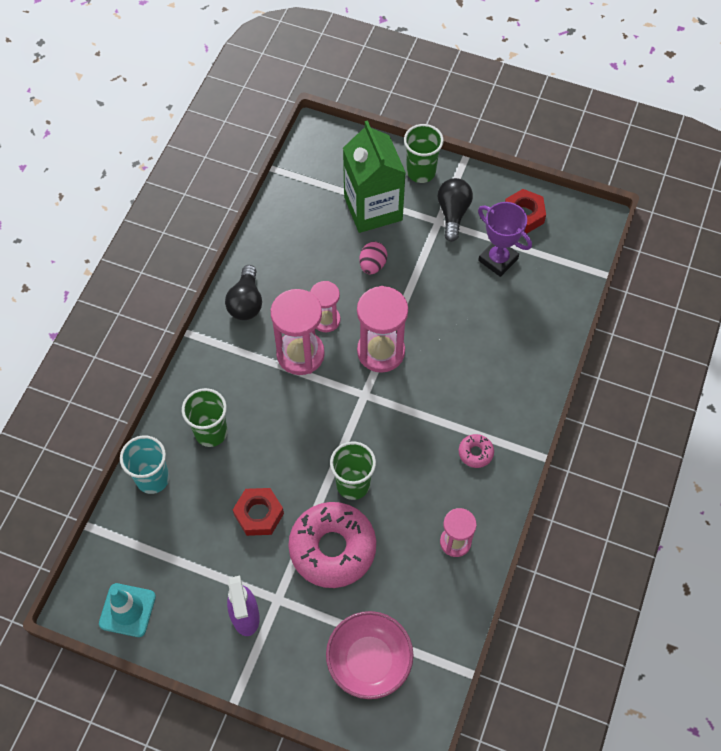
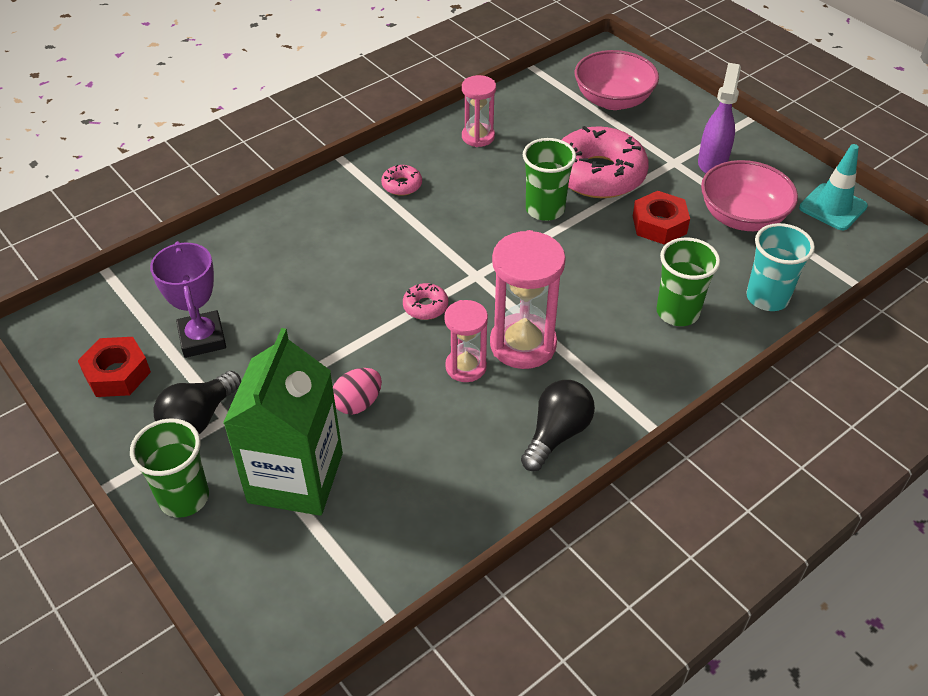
camera: 150 degrees left, 15 degrees down
pink hourglass [357,286,408,373] -> pink donut [403,283,448,320]
none -> pink bowl [701,160,798,231]

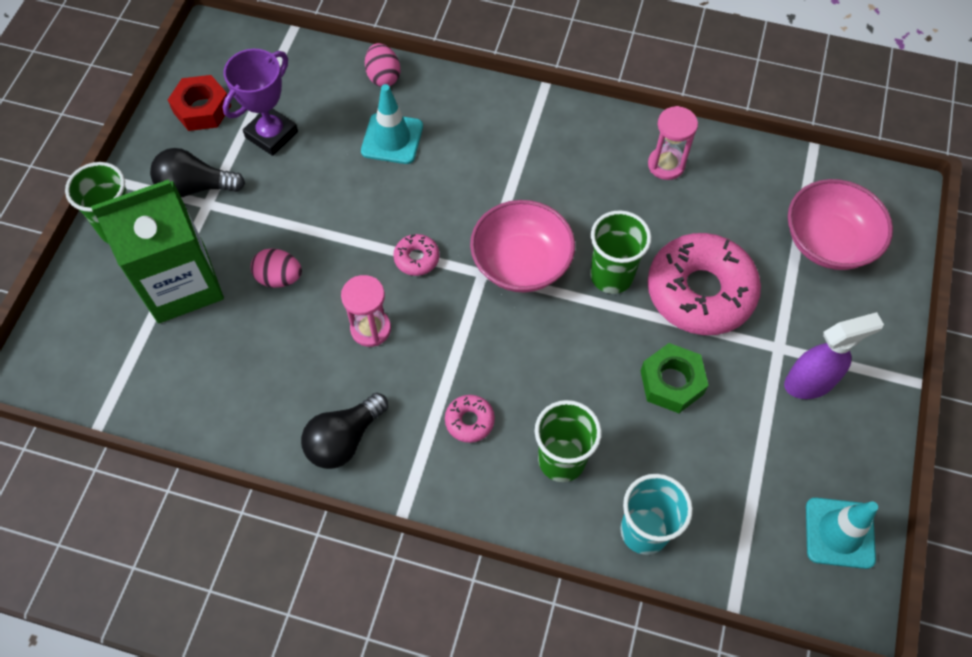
camera: 55 degrees right, 15 degrees up
pink donut [381,165,422,196] -> pink donut moved to [445,395,495,443]
pink hourglass [490,230,566,369] -> none
black light bulb [521,380,595,471] -> black light bulb turned 135 degrees clockwise [301,393,388,469]
red nut [633,191,690,245] -> green nut [641,343,709,413]
pink bowl [701,160,798,231] -> pink bowl moved to [470,200,575,292]
none -> turquoise traffic cone [361,84,423,164]
none -> pink egg [365,43,400,87]

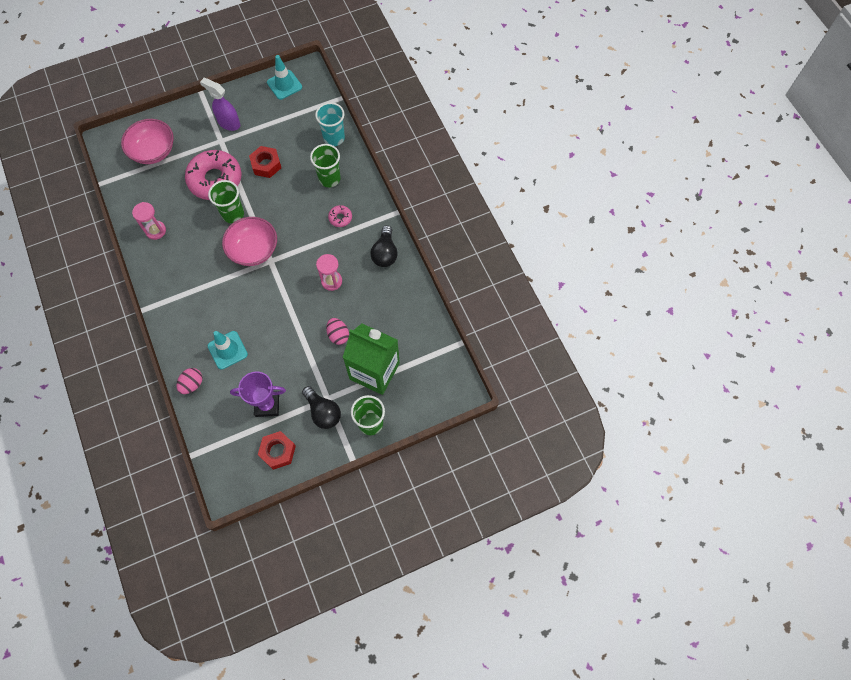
camera: 130 degrees left, 5 degrees up
black light bulb [301,393,388,469] -> black light bulb turned 90 degrees clockwise [370,225,398,267]
pink donut [393,234,440,276] -> none
green nut [641,343,709,413] -> red nut [249,146,281,178]

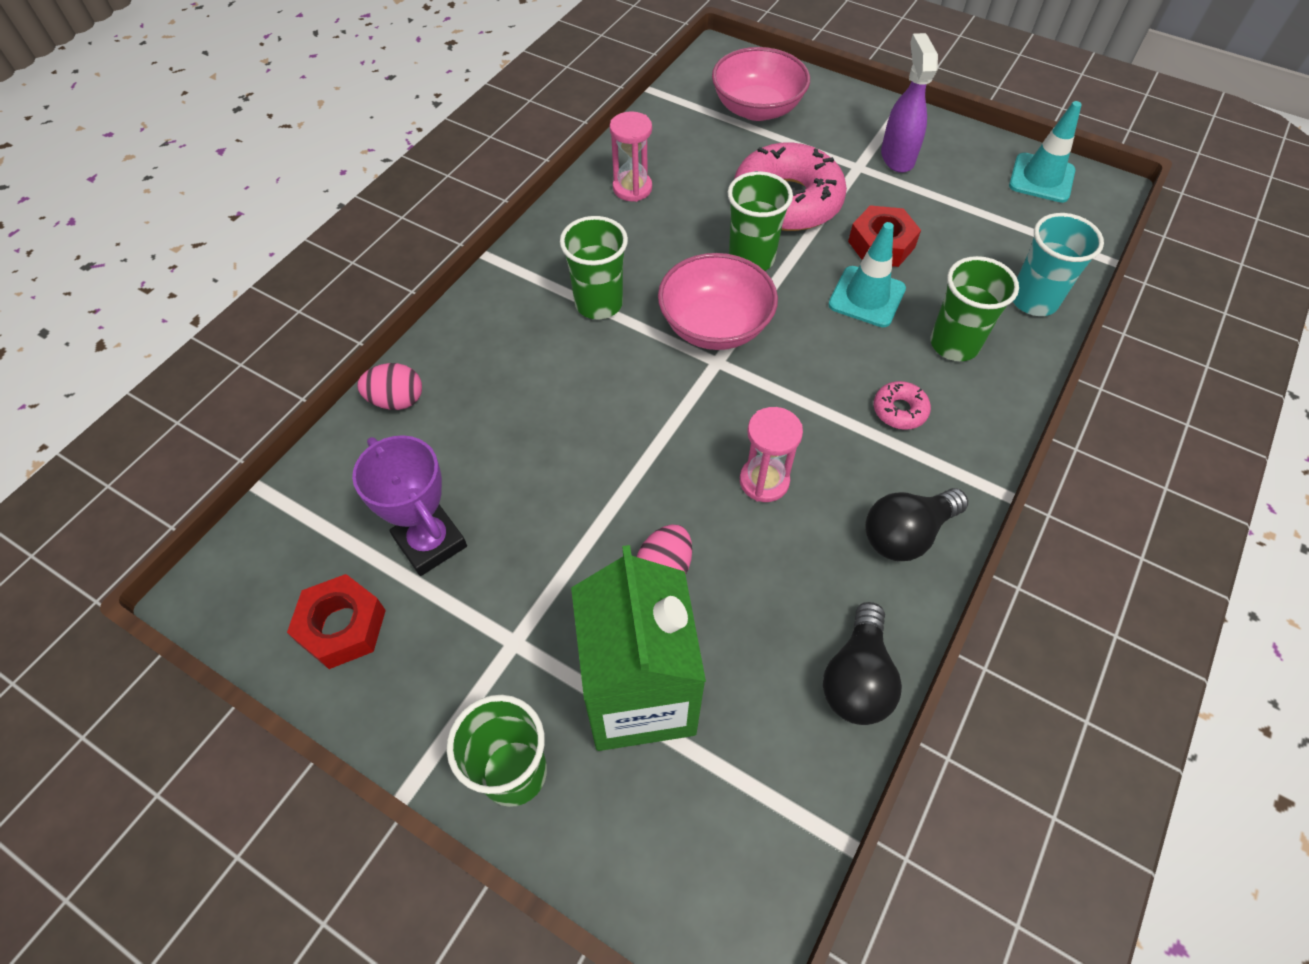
camera: 55 degrees right, 10 degrees down
turquoise traffic cone [208,331,248,370] -> turquoise traffic cone moved to [828,222,906,327]
black light bulb [302,386,341,429] -> black light bulb moved to [823,602,902,725]
none -> green cup [560,216,628,319]

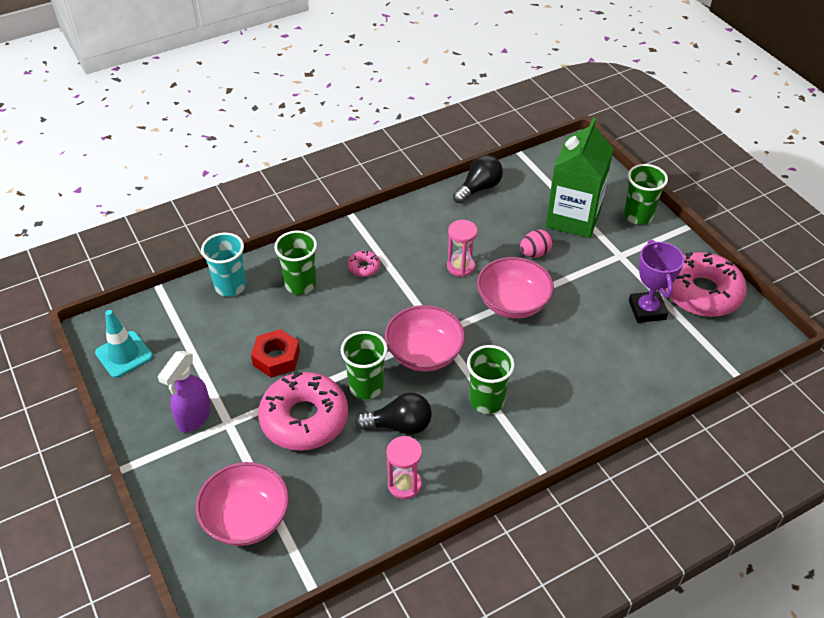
camera: 150 degrees left, 10 degrees down
red nut [287,574,386,669] -> pink donut [666,252,747,317]
pink egg [357,363,422,410] -> none
turquoise traffic cone [828,222,906,327] -> none
black light bulb [865,488,968,561] -> black light bulb moved to [355,392,432,435]
none -> pink bowl [477,257,554,319]

